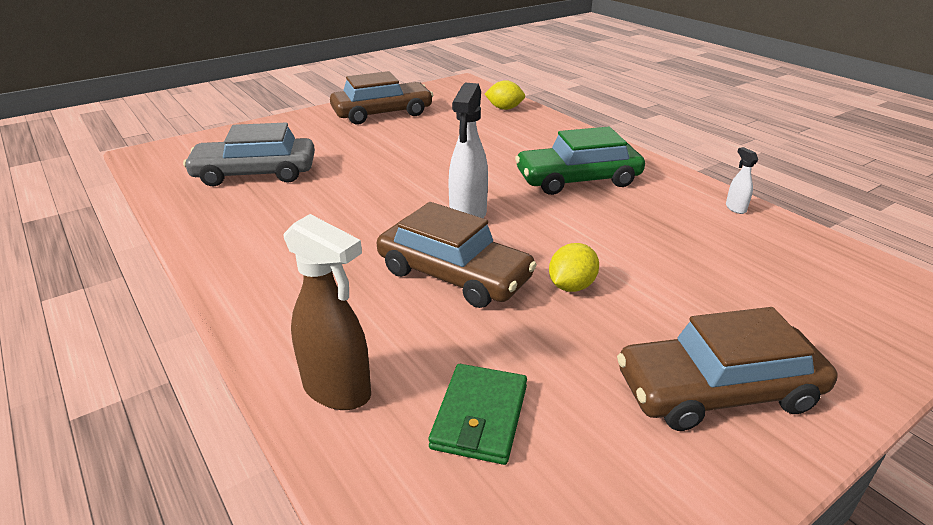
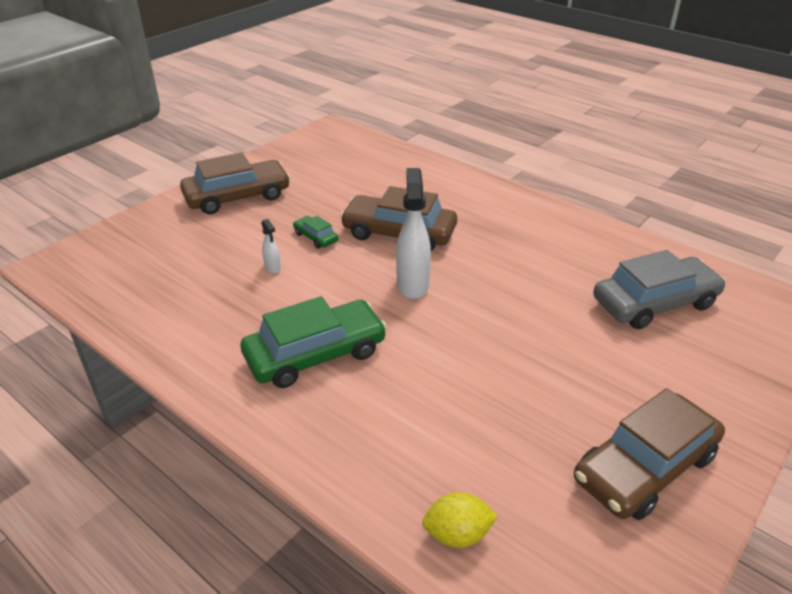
camera: 165 degrees right, 5 degrees up
brown spray bottle [284,214,371,410] -> none
green wallet [428,364,527,465] -> none
yellow lemon [549,243,599,292] -> green car [293,216,339,249]
white spray bottle [726,147,758,214] -> white spray bottle moved to [261,219,281,273]

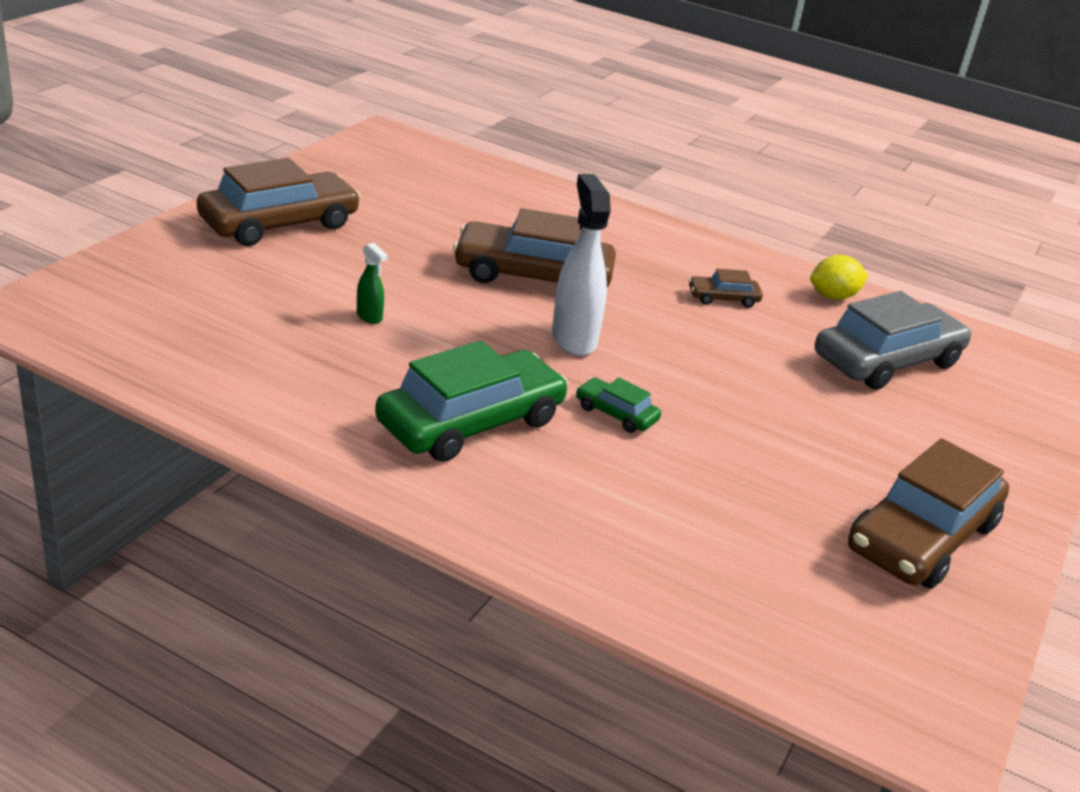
camera: 15 degrees left, 5 degrees down
white spray bottle [261,219,281,273] -> green spray bottle [357,243,388,324]
green car [293,216,339,249] -> green car moved to [576,377,661,433]
yellow lemon [422,492,498,548] -> yellow lemon moved to [810,255,868,300]
none -> brown car [689,269,763,308]

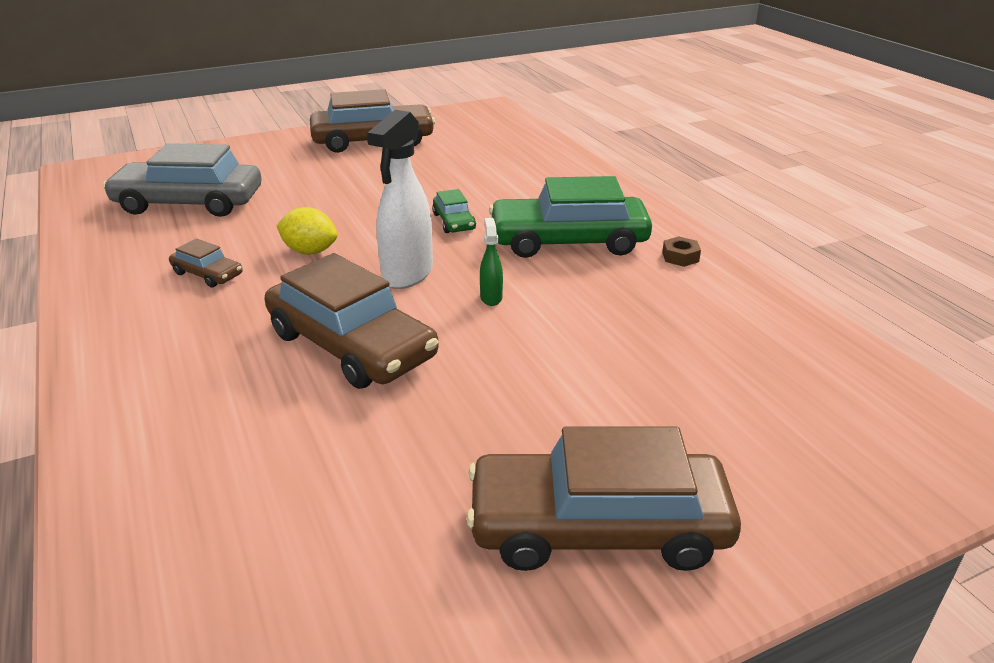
camera: 140 degrees left, 0 degrees up
green spray bottle [357,243,388,324] -> green spray bottle moved to [480,218,503,306]
yellow lemon [810,255,868,300] -> yellow lemon moved to [277,207,338,255]
none -> brown nut [662,236,701,267]

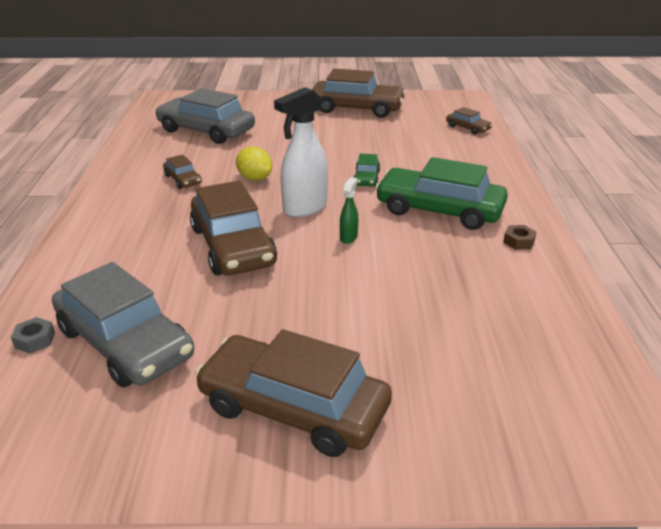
camera: 25 degrees right, 0 degrees up
none -> grey nut [11,317,55,353]
none -> grey car [52,262,194,387]
none -> brown car [446,107,492,135]

